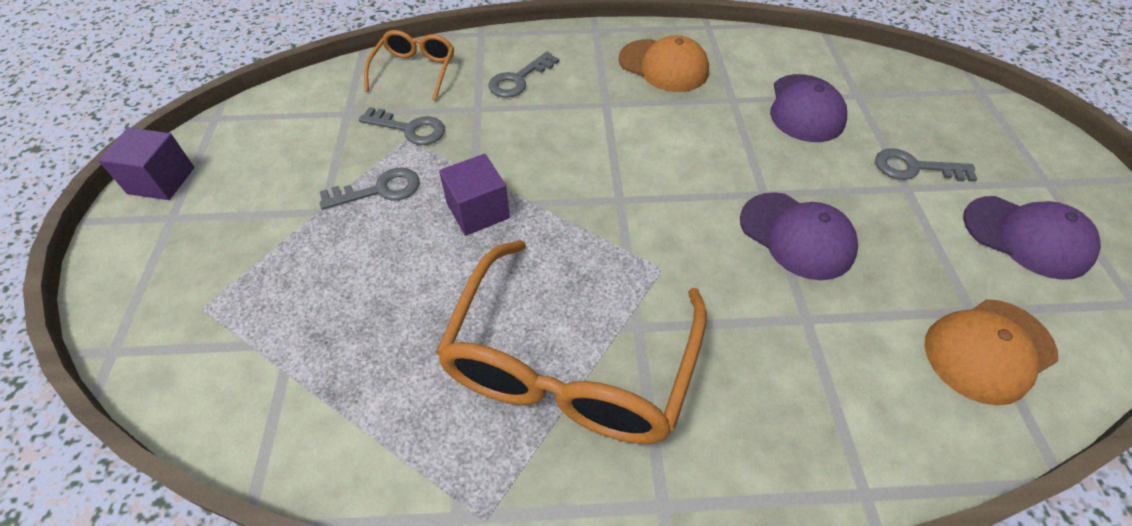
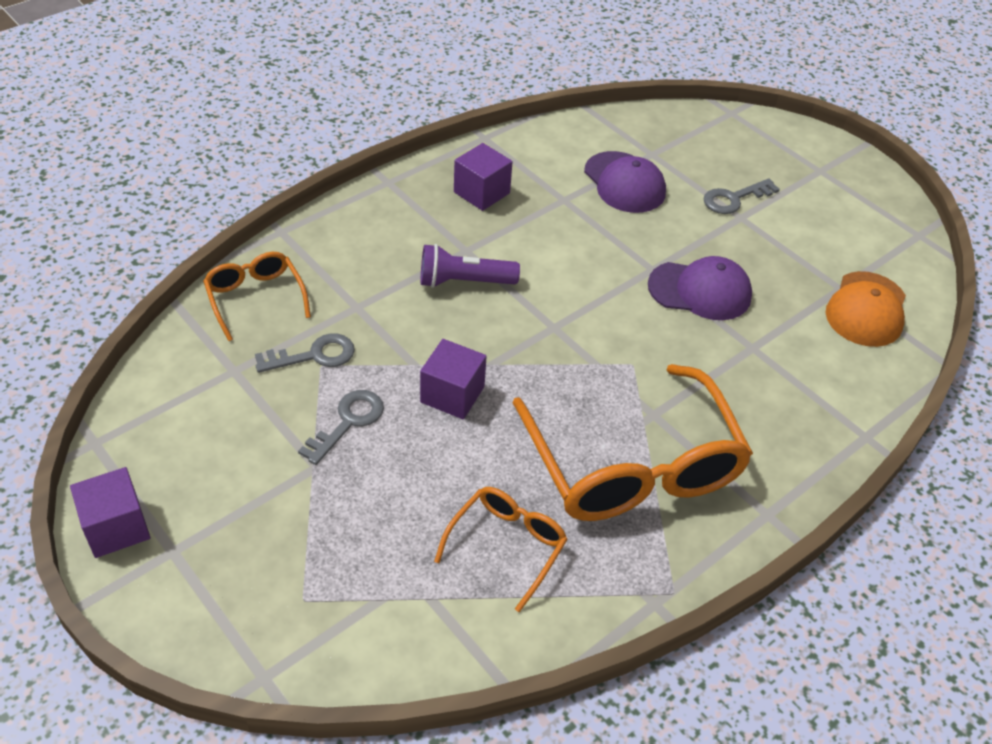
camera: 40 degrees left, 5 degrees down
grey key [489,52,559,98] -> none
orange cap [619,35,709,92] -> purple cube [454,143,513,211]
purple cap [963,196,1101,280] -> none
none -> purple flashlight [421,244,520,288]
none -> orange glasses [434,487,568,612]

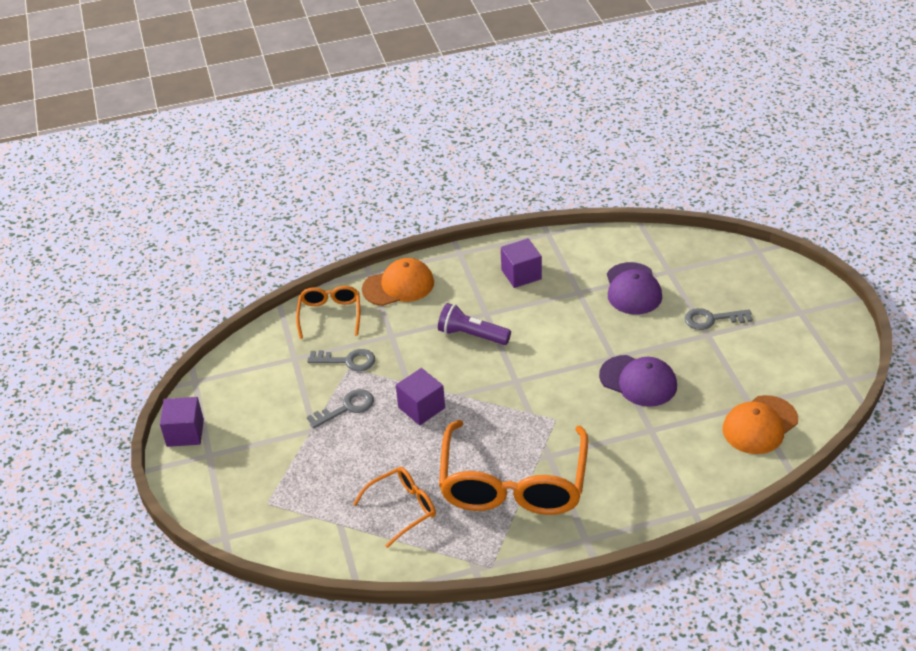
camera: 30 degrees right, 5 degrees down
none -> orange cap [362,258,434,306]

